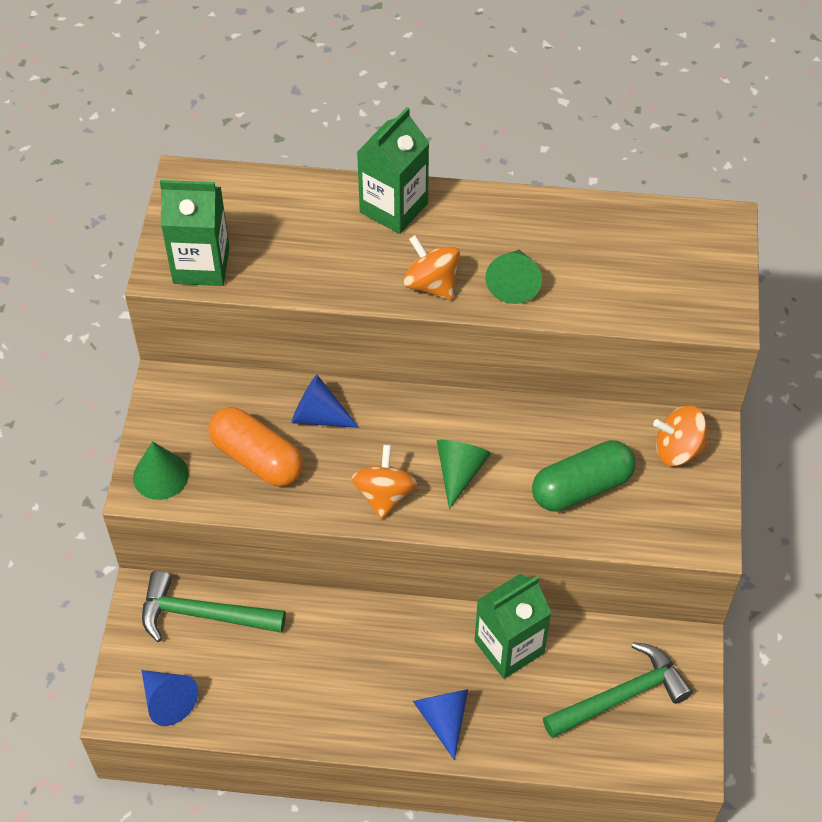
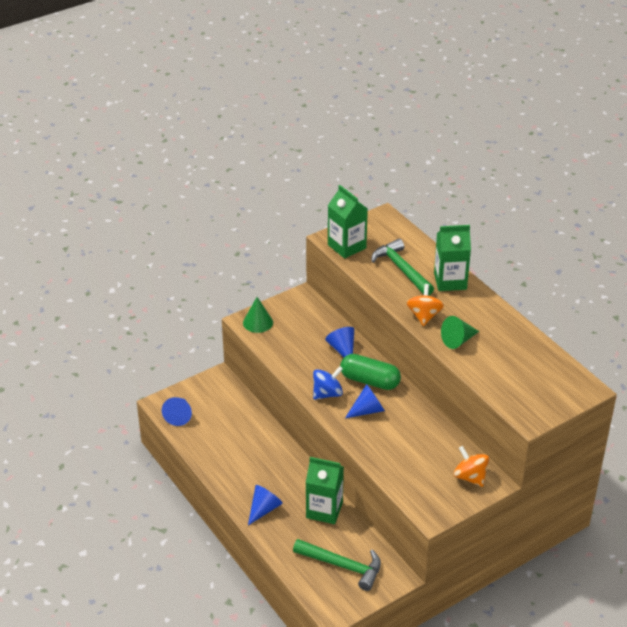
camera: 50 degrees right, 15 degrees down
green hammer [142,571,286,642] -> green hammer moved to [371,239,434,296]
orange capsule [208,407,303,487] -> none
orange spinning top [352,445,417,519] -> blue spinning top [313,366,343,400]
green cone [437,440,491,509] -> blue cone [345,384,385,418]
green capsule [532,440,636,512] -> green capsule moved to [340,354,401,390]

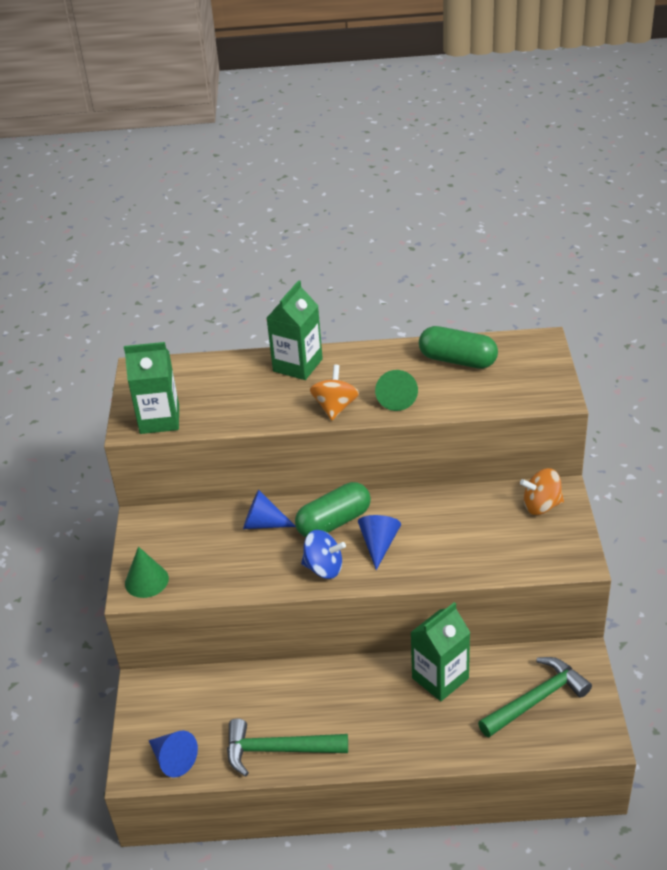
camera: 55 degrees left, 0 degrees up
blue cone [248,485,283,525] -> none
blue spinning top [313,366,343,400] -> blue spinning top turned 105 degrees clockwise [301,530,346,579]
green hammer [371,239,434,296] -> green hammer moved to [227,718,348,776]
orange spinning top [406,284,444,326] -> orange spinning top turned 60 degrees clockwise [310,365,359,420]
none -> green capsule [419,326,498,369]

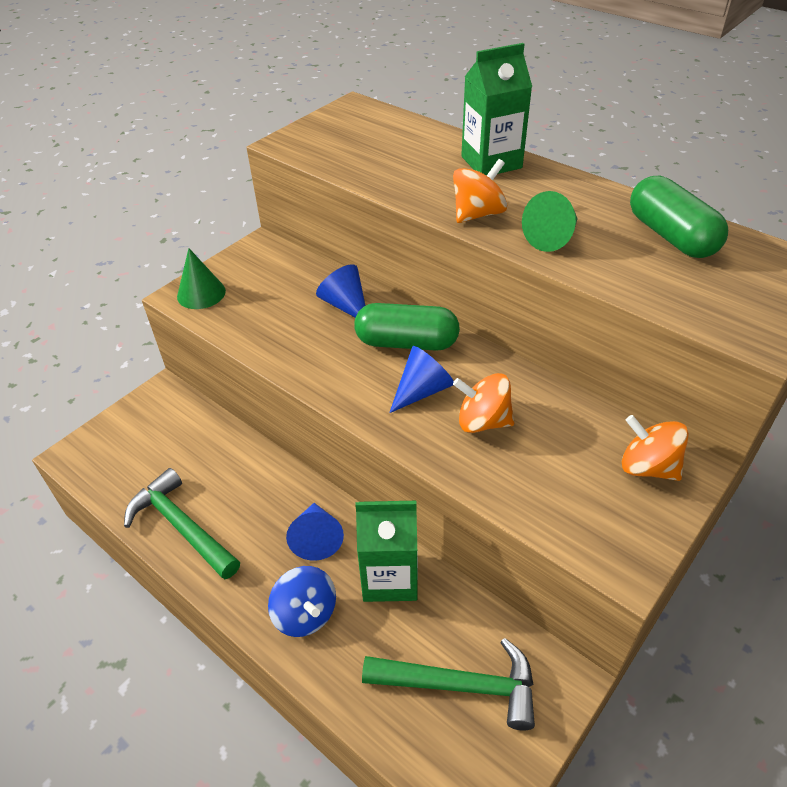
camera: 40 degrees right, 5 degrees up
green carton [124,342,179,434] -> none
blue cone [149,731,198,778] -> blue cone moved to [286,503,344,561]
blue spinning top [301,530,346,579] -> blue spinning top moved to [268,566,336,637]
none -> orange spinning top [453,373,514,433]

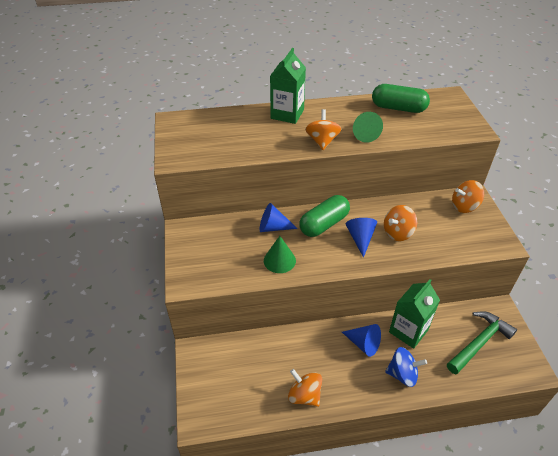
camera: 50 degrees left, 0 degrees up
green hammer [124,468,240,579] -> orange spinning top [288,369,322,407]
green cone [177,248,226,309] -> green cone moved to [264,236,296,273]

